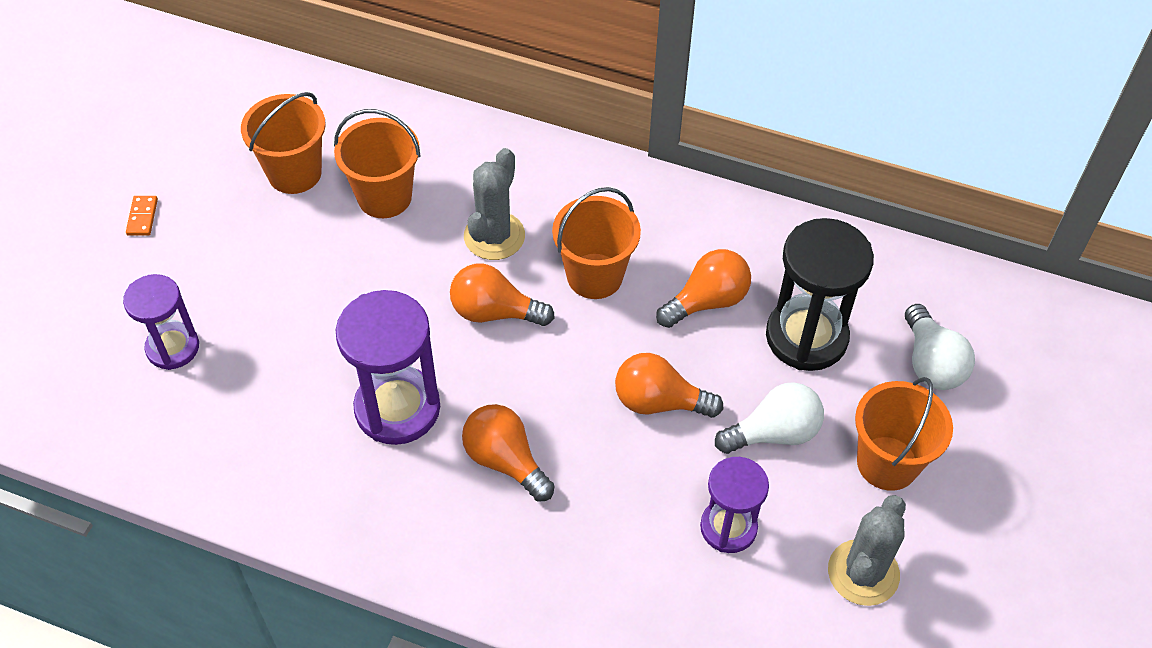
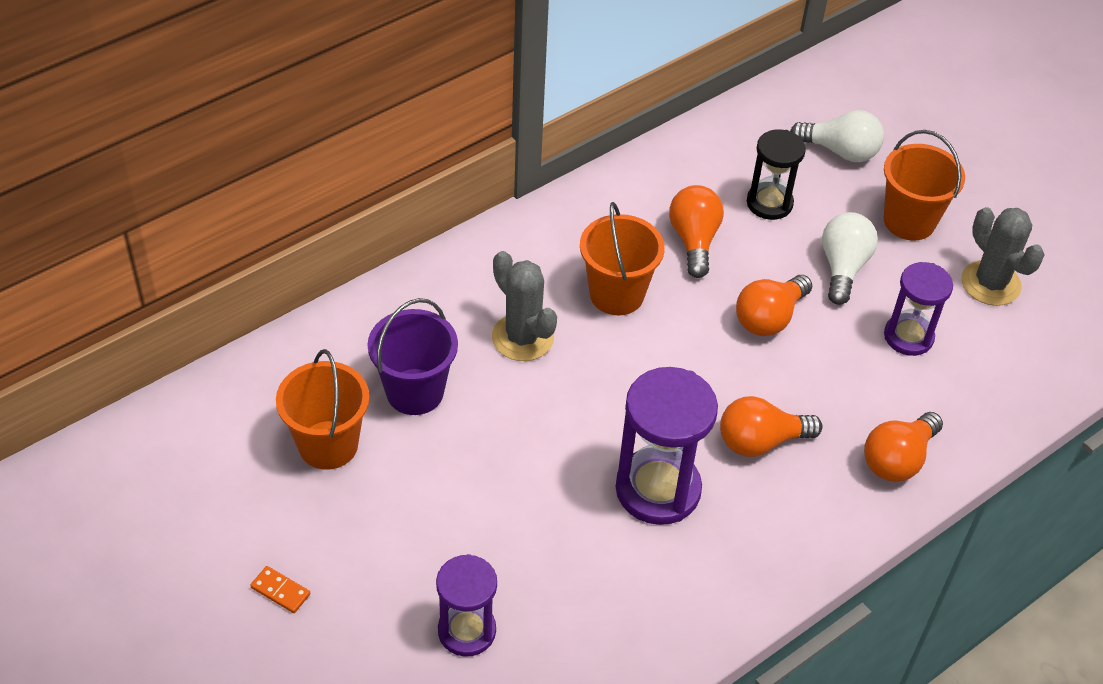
camera: 60 degrees left, 5 degrees down
orange bucket [334,109,420,218] -> purple bucket [368,298,458,415]
orange light bulb [450,264,555,326] -> orange light bulb moved to [864,412,943,482]
black hourglass [766,218,874,371] -> black hourglass [747,129,806,220], size x0.63

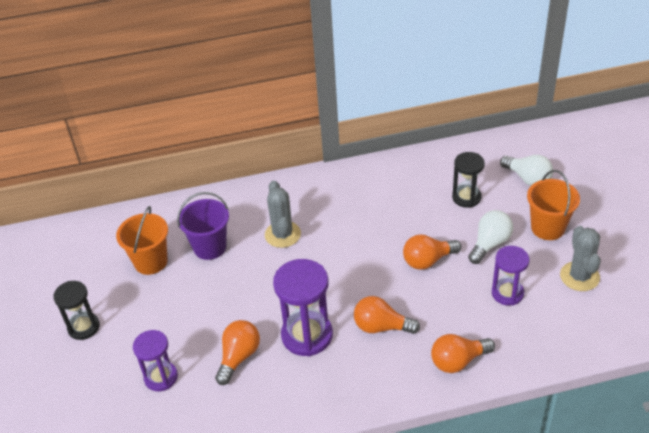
camera: 30 degrees right, 5 degrees down
orange domino [250,566,310,613] -> black hourglass [53,281,100,340]
orange bucket [580,202,665,315] -> none
orange light bulb [669,185,724,278] -> orange light bulb moved to [215,320,260,385]

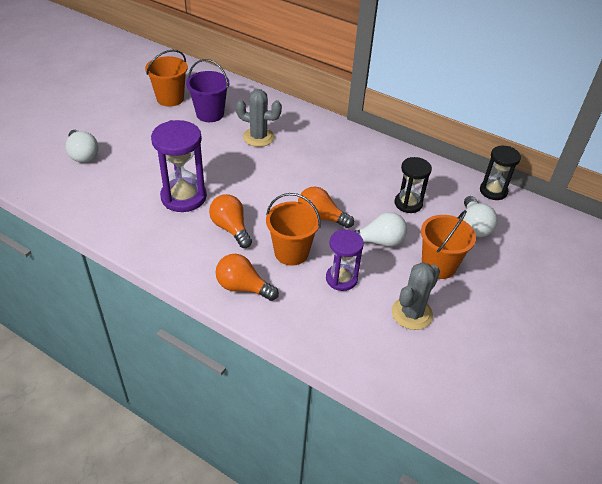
camera: 40 degrees right, 0 degrees up
black hourglass [53,281,100,340] -> black hourglass moved to [480,146,521,200]
purple hourglass [133,330,178,391] -> white light bulb [66,130,99,163]
orange light bulb [215,320,260,385] -> none
grey cactus [265,181,301,248] -> grey cactus turned 75 degrees clockwise [236,89,282,147]
none -> orange bucket [266,193,321,266]

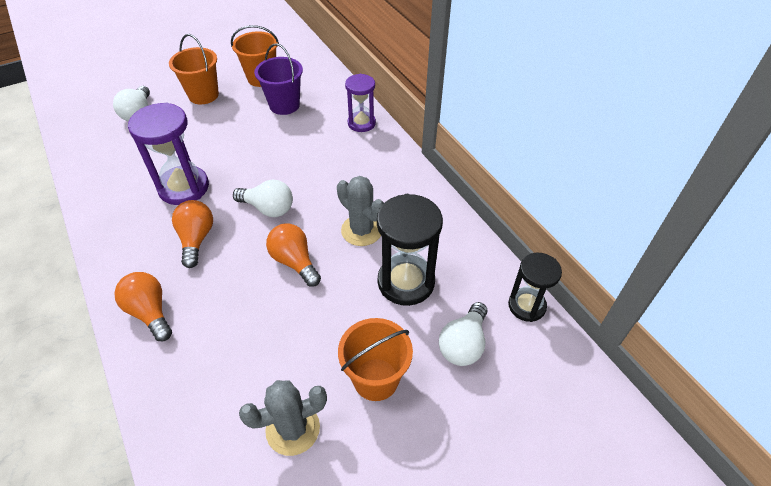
camera: 30 degrees right, 5 degrees up
grey cactus [236,89,282,147] -> grey cactus moved to [337,176,384,246]
orange bucket [266,193,321,266] -> orange bucket moved to [169,34,219,104]
purple hourglass [326,229,364,291] -> purple hourglass moved to [345,74,376,132]
white light bulb [355,212,407,247] -> white light bulb moved to [233,179,293,217]
black hourglass [395,157,432,213] -> black hourglass [377,194,443,306], size x1.58

